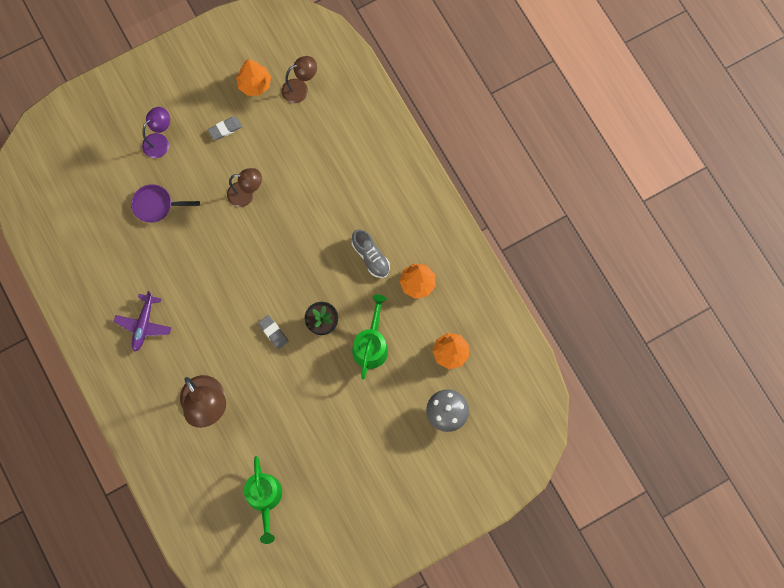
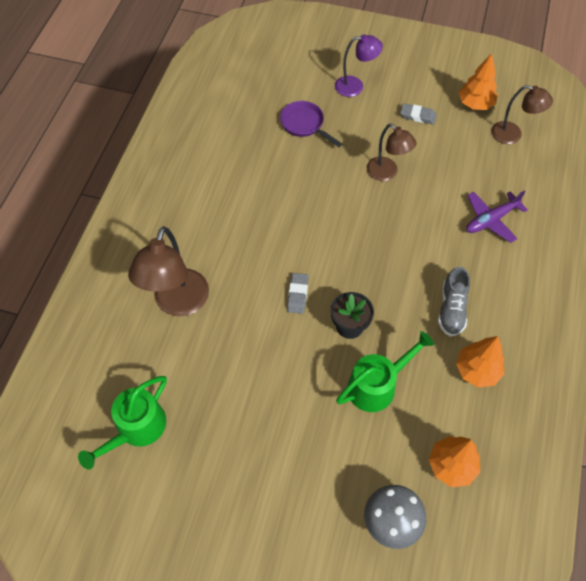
camera: 45 degrees right, 15 degrees down
purple plane [114,291,171,351] -> purple plane moved to [466,190,528,243]

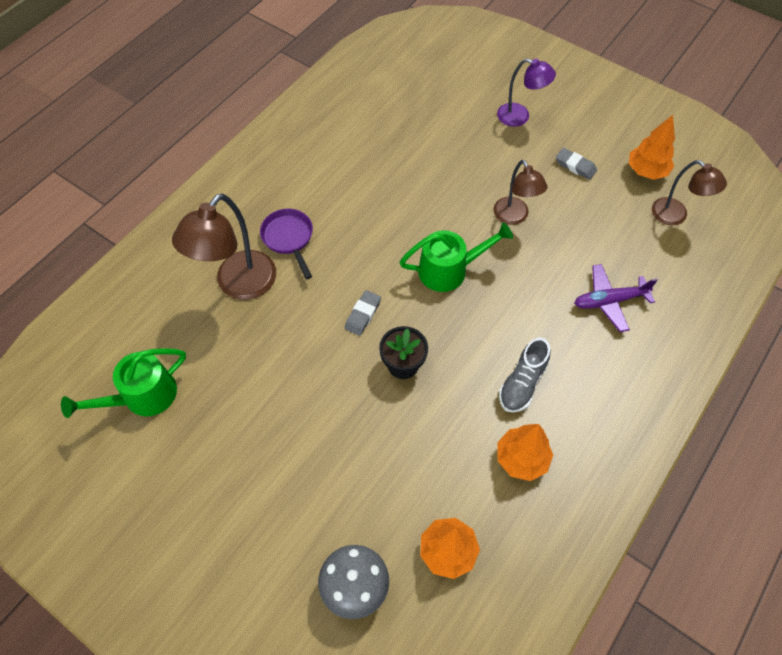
camera: 20 degrees right, 0 degrees up
purple pan [280,101,342,147] -> purple pan moved to [260,209,313,279]
green watering can [336,331,434,412] -> green watering can moved to [400,222,513,292]

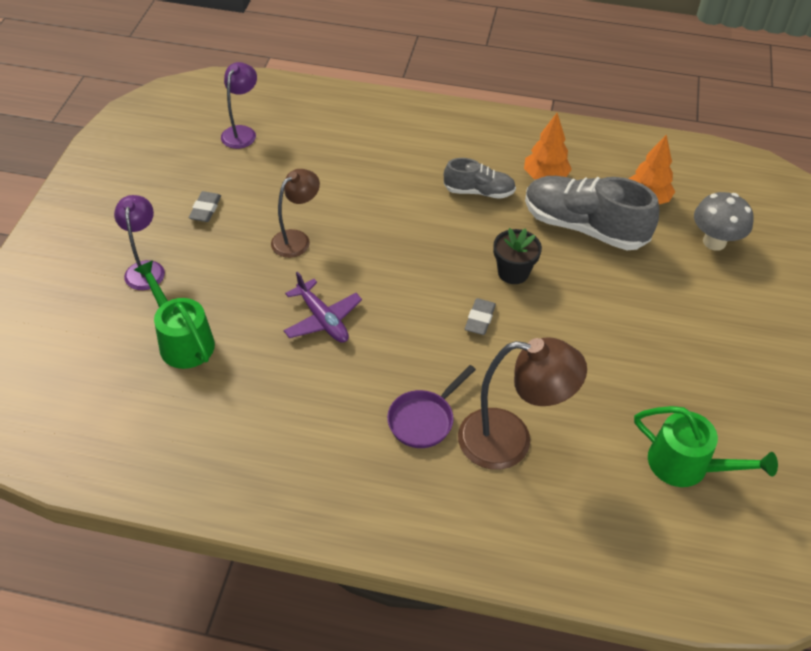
camera: 115 degrees left, 10 degrees down
grey eraser [345,290,381,336] -> grey eraser turned 75 degrees counterclockwise [465,298,496,335]
green watering can [400,222,513,292] -> green watering can moved to [134,260,215,369]
purple plane [574,264,658,332] -> purple plane moved to [284,271,362,343]
orange tree [629,115,675,180] -> none
brown lamp [652,160,727,225] -> purple lamp [221,62,257,149]
none -> grey shoe [525,176,659,250]

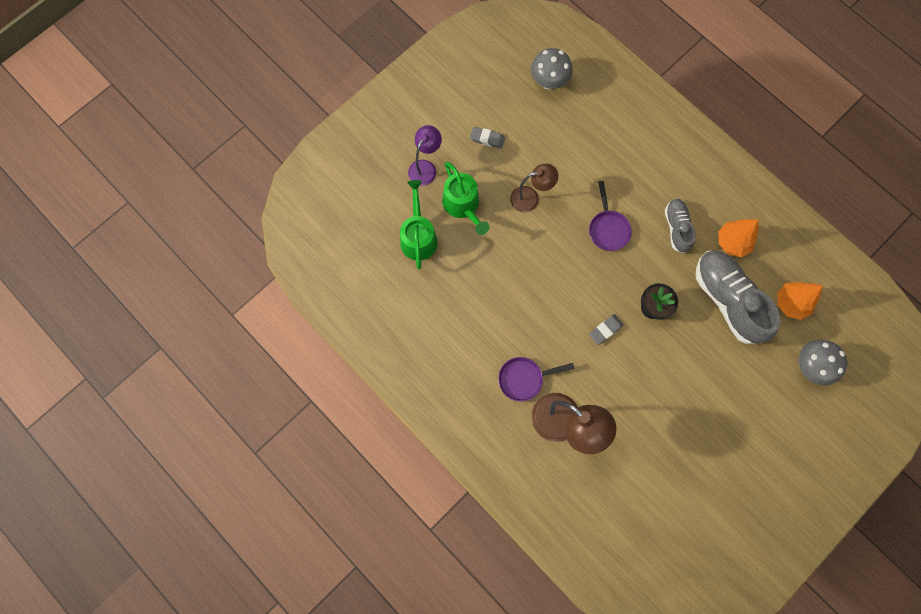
camera: 35 degrees right, 25 degrees up
grey eraser [189,191,221,222] -> grey eraser turned 60 degrees clockwise [470,127,505,149]
purple lamp [221,62,257,149] -> grey mushroom [531,48,573,90]
purple plane [284,271,362,343] -> none
grey shoe [444,158,516,199] -> grey shoe turned 135 degrees counterclockwise [665,199,696,253]
green watering can [634,406,778,487] -> green watering can moved to [442,162,489,235]
none -> purple pan [589,181,632,251]

